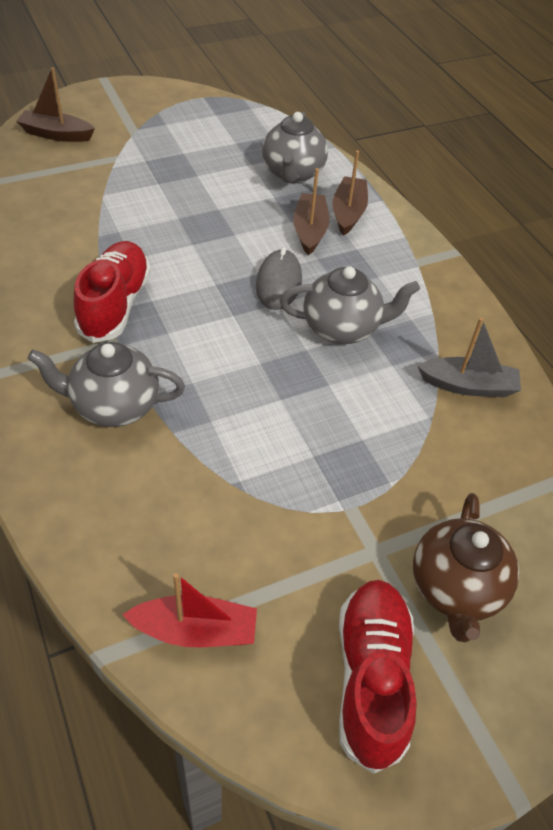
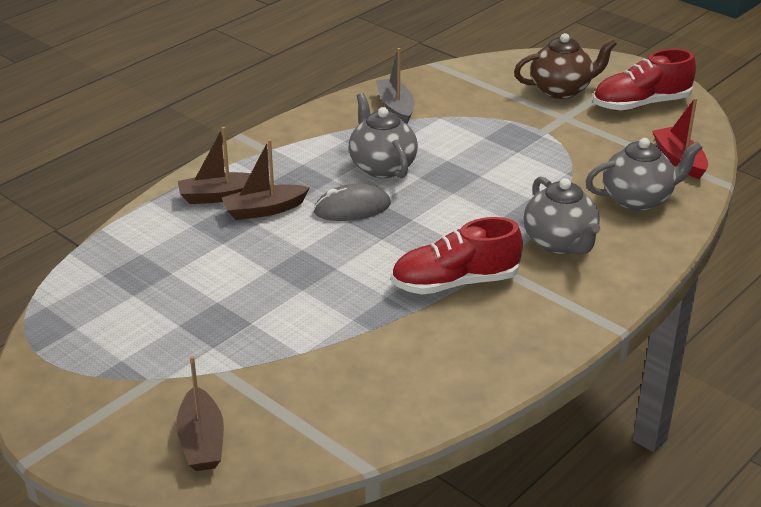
camera: 110 degrees left, 15 degrees down
grey teapot [262,112,328,183] -> grey teapot moved to [586,138,703,211]

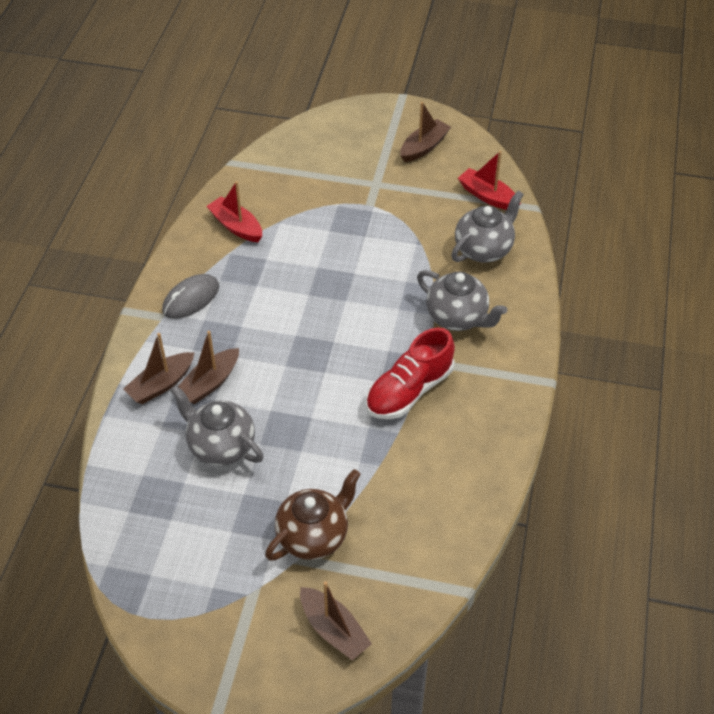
camera: 30 degrees left, 15 degrees up
grey mouse [313,184,391,221] -> grey mouse moved to [162,274,219,319]
grey teapot [349,93,418,178] -> grey teapot moved to [170,385,264,466]
grey boat [376,48,415,124] -> red boat [206,181,262,242]
brown teapot [514,33,617,99] -> brown teapot moved to [265,469,361,561]
red shoe [593,49,696,111] -> brown boat [400,102,451,162]

